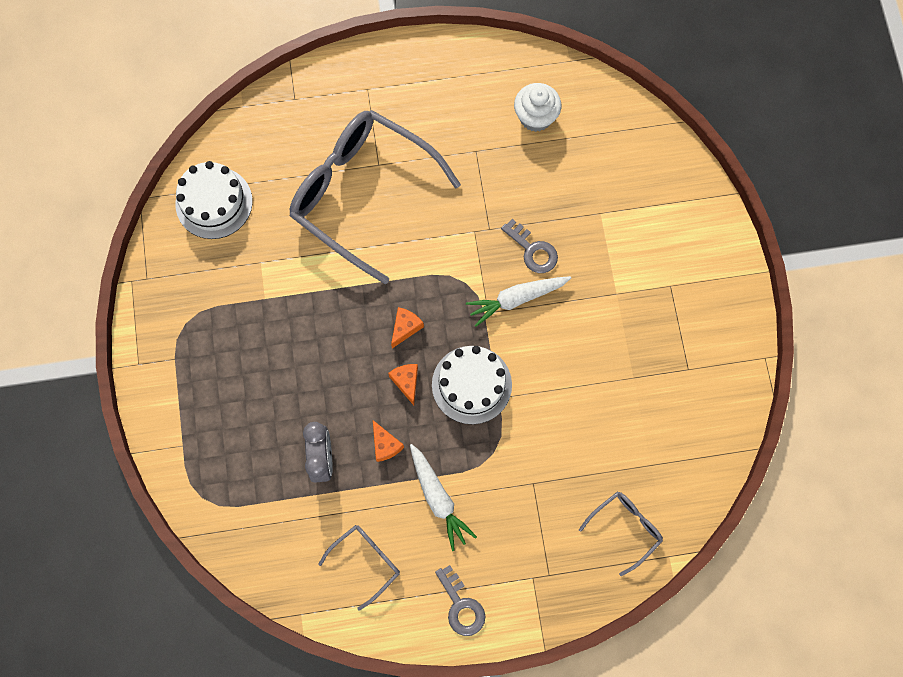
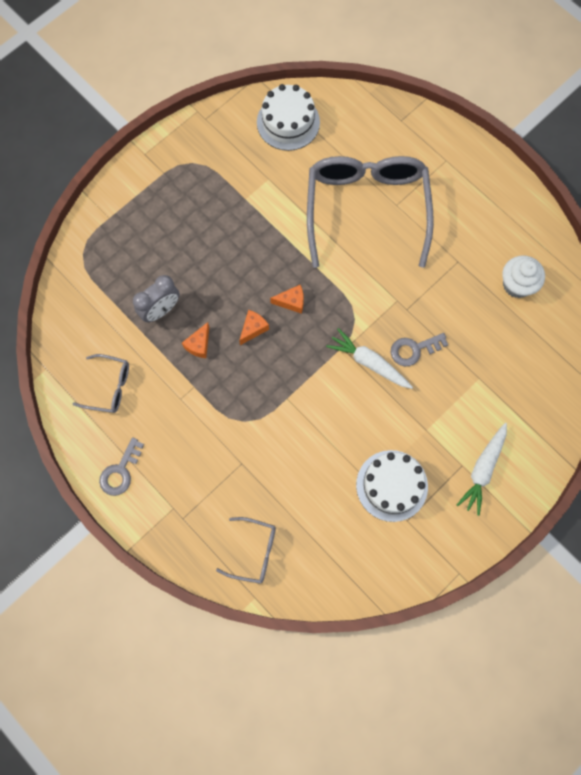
camera: 55 degrees right, 0 degrees up
white carrot [410,444,477,551] -> white carrot moved to [457,423,507,516]
white cake [432,346,512,424] -> white cake moved to [356,450,428,522]
grey key [501,219,558,273] -> grey key turned 60 degrees clockwise [391,333,448,367]

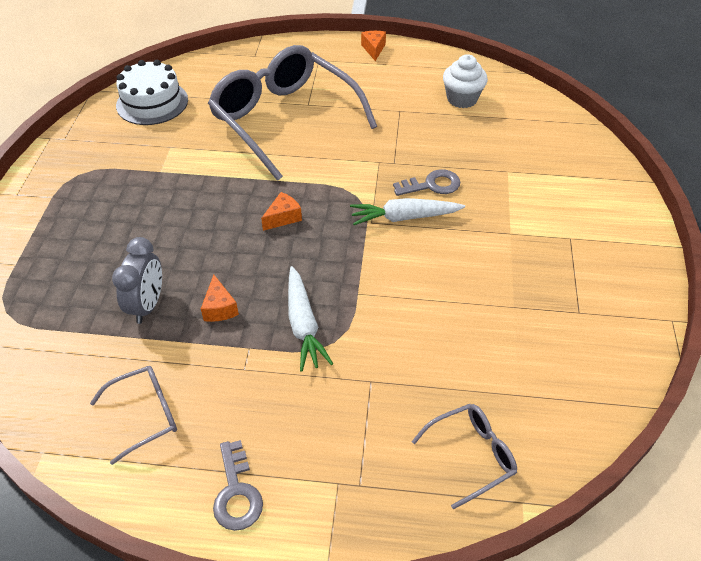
camera: 40 degrees left, 25 degrees down
orange cheese [239,310,269,345] -> orange cheese moved to [361,31,386,61]
white cake [356,450,428,522] -> none
grey key [391,333,448,367] -> grey key turned 135 degrees counterclockwise [393,169,460,196]
white carrot [457,423,507,516] -> white carrot moved to [288,266,333,371]

